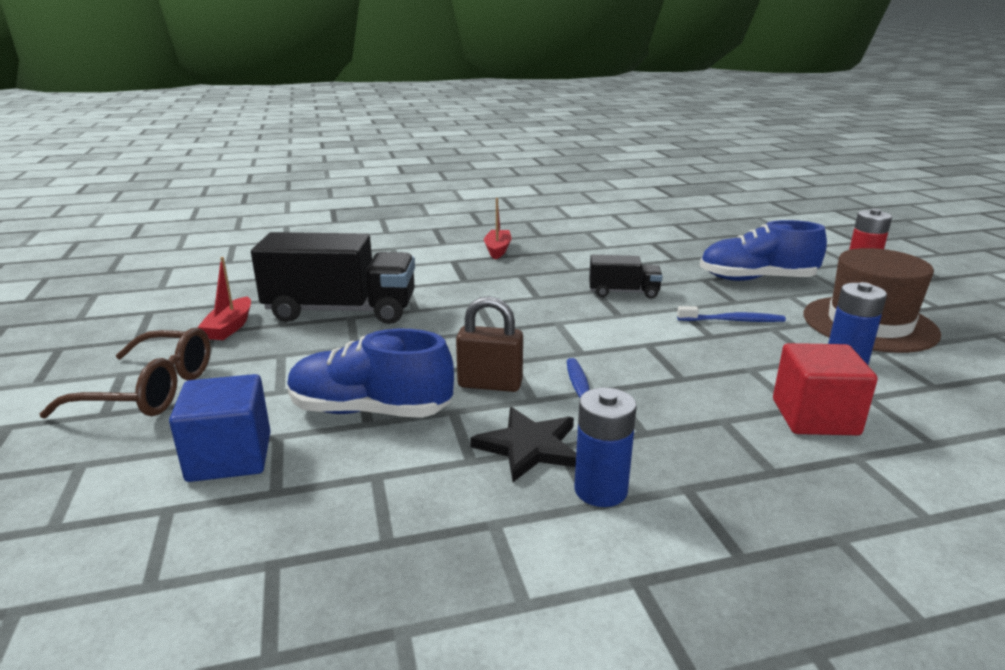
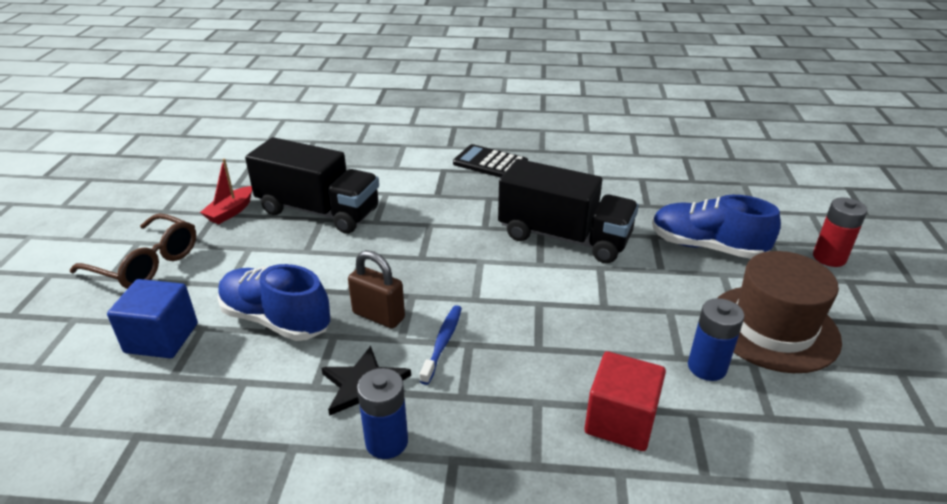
camera: 20 degrees right, 10 degrees up
red boat [484,198,512,259] -> black calculator [453,144,528,178]
black truck [589,255,663,299] -> black truck [498,159,639,264], size x1.97
blue toothbrush [677,306,786,322] -> none

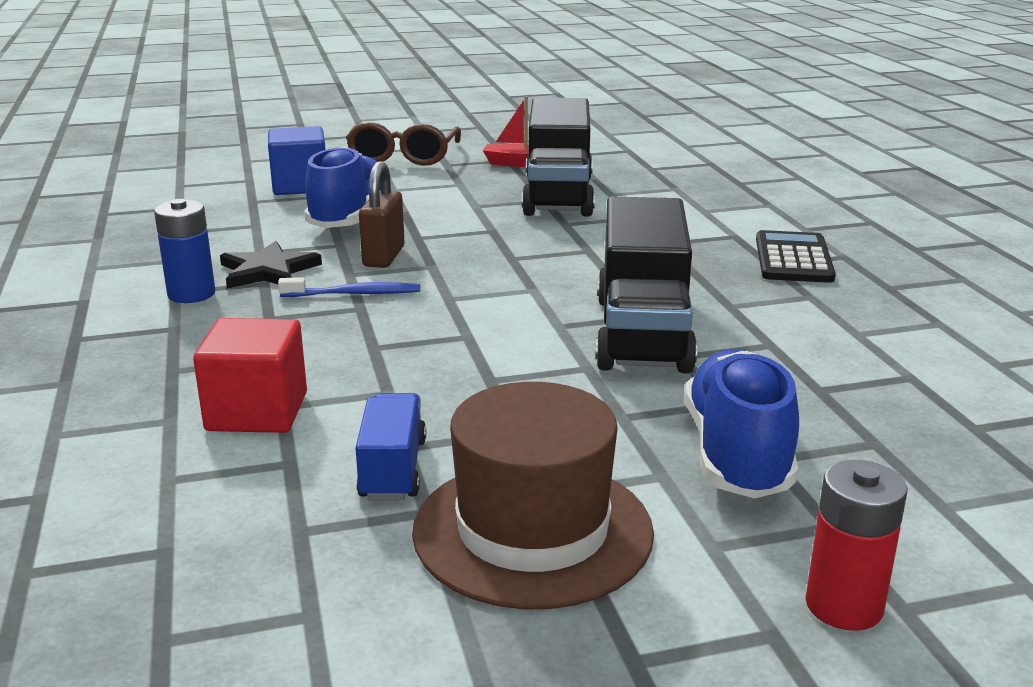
camera: 70 degrees right, 10 degrees down
blue battery [688,298,744,381] -> blue truck [356,393,426,500]

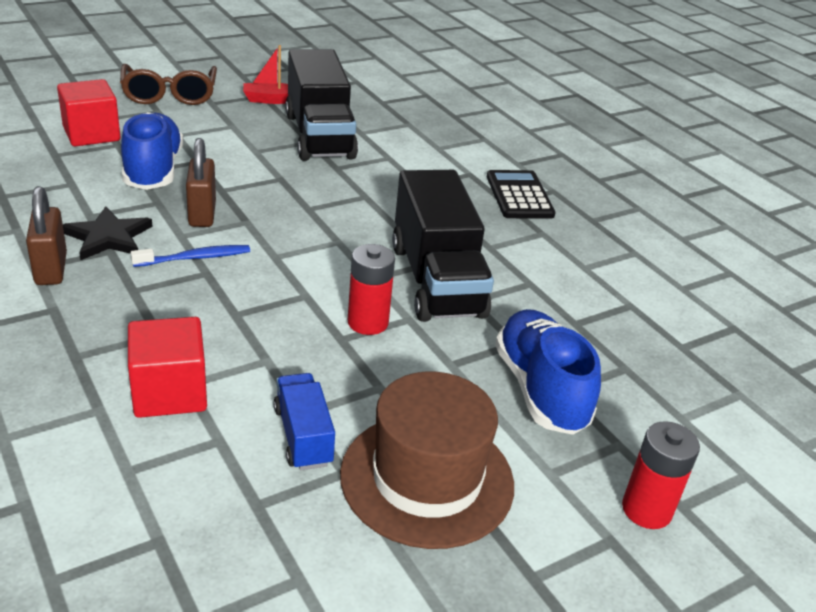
camera: 20 degrees left, 10 degrees up
blue battery [154,199,215,303] -> brown padlock [26,186,67,285]
blue cube [268,126,325,195] -> red cube [57,79,120,146]
none -> red battery [348,244,395,335]

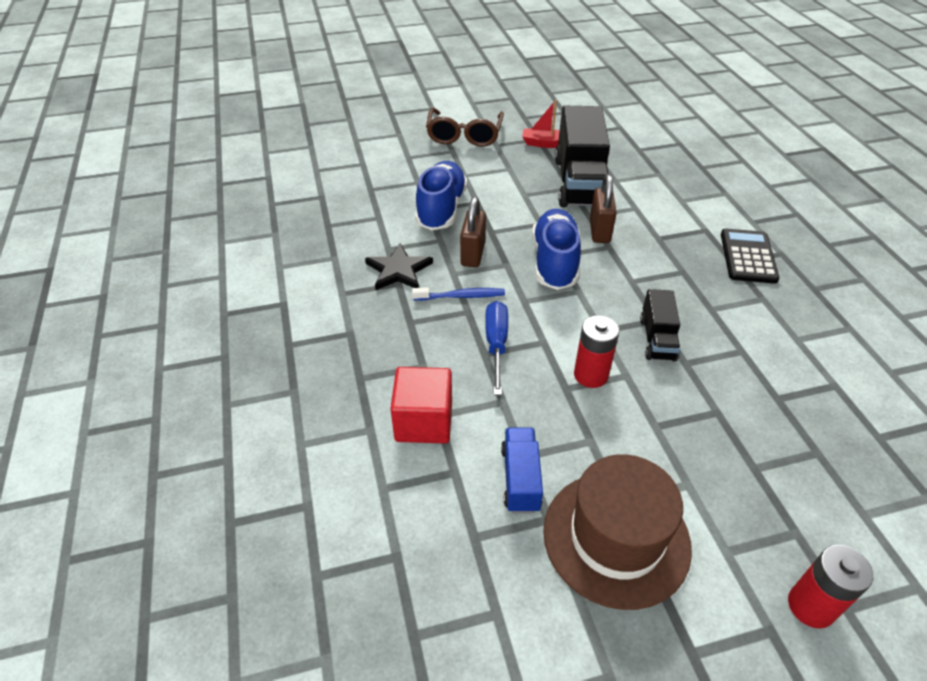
camera: 20 degrees right, 10 degrees up
brown padlock [26,186,67,285] -> brown padlock moved to [590,174,617,243]
red cube [57,79,120,146] -> none
black truck [392,170,494,322] -> black truck [640,289,680,361], size x0.51
blue shoe [495,309,601,435] -> blue shoe moved to [532,209,581,290]
none -> blue screwdriver [485,301,508,395]

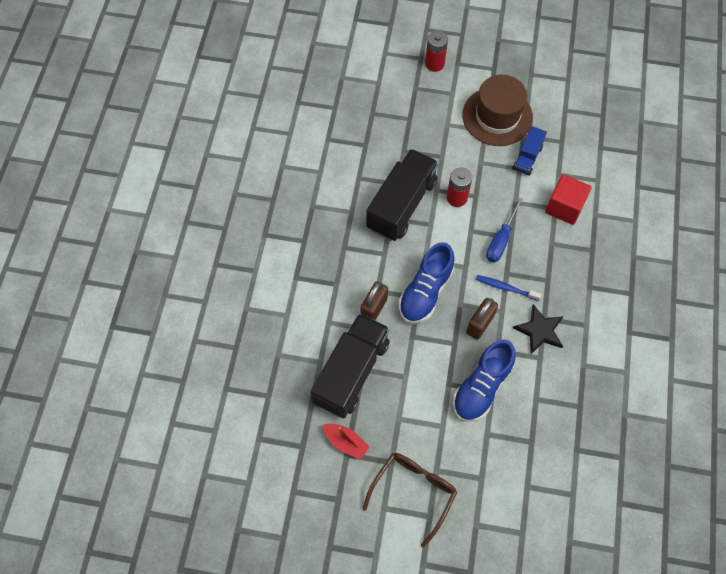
camera: 155 degrees left, 20 degrees up
black truck [640,289,680,361] -> black truck [366,149,439,241], size x1.97
black calculator [721,229,779,284] -> none

